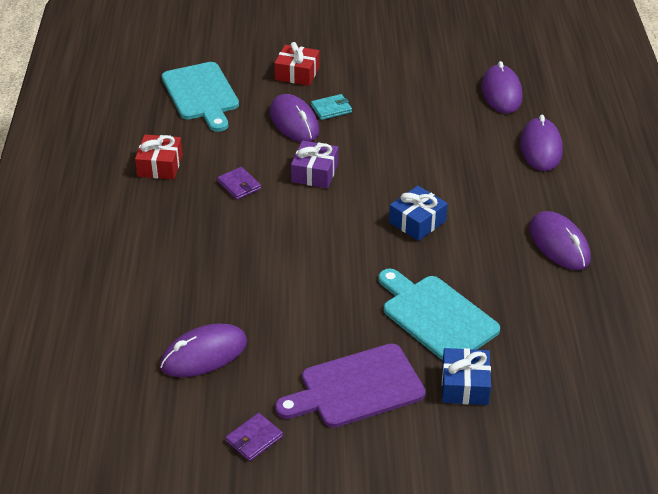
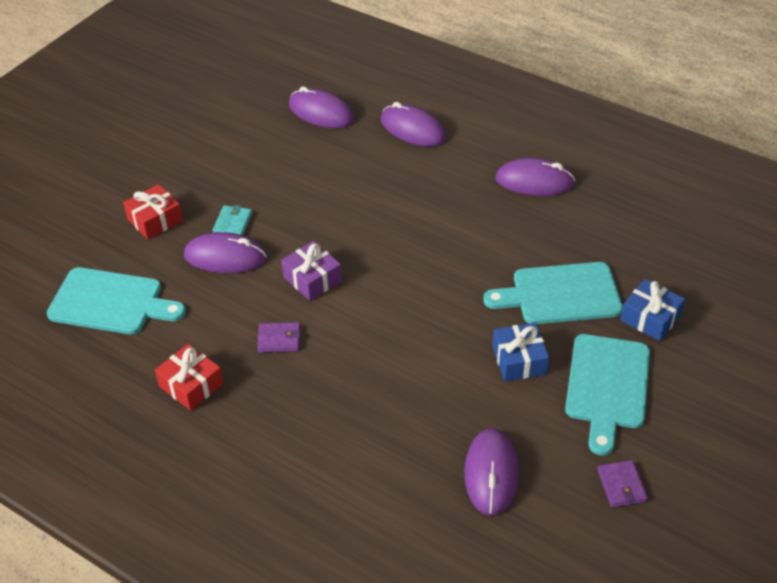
camera: 55 degrees left, 5 degrees up
purple cutting board [275,343,426,428] -> turquoise cutting board [565,334,650,455]
blue gift [389,186,448,241] -> blue gift moved to [492,323,549,382]

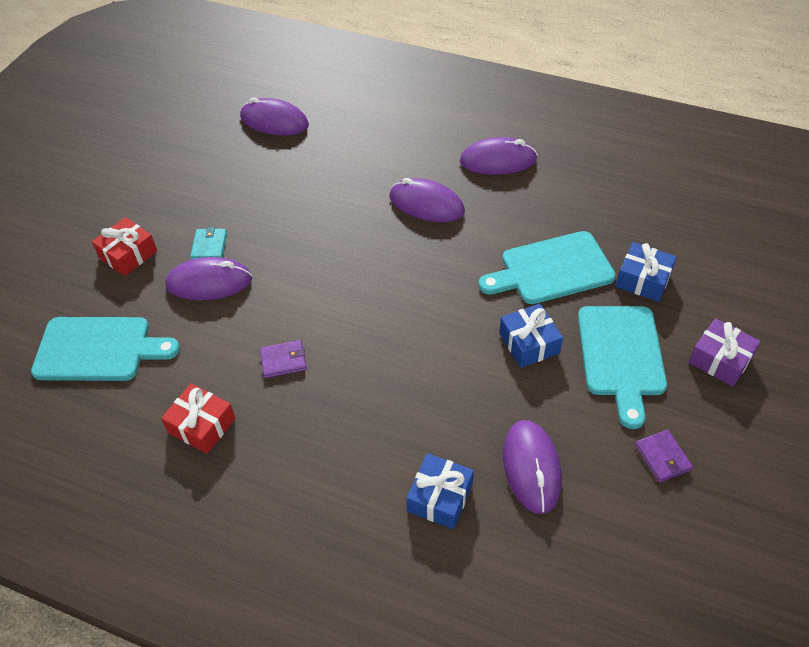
camera: 10 degrees left, 5 degrees up
purple gift [281,241,342,301] -> purple gift moved to [689,318,761,386]
purple mouse [381,102,446,147] -> purple mouse moved to [389,178,465,222]
none -> blue gift [406,453,474,529]

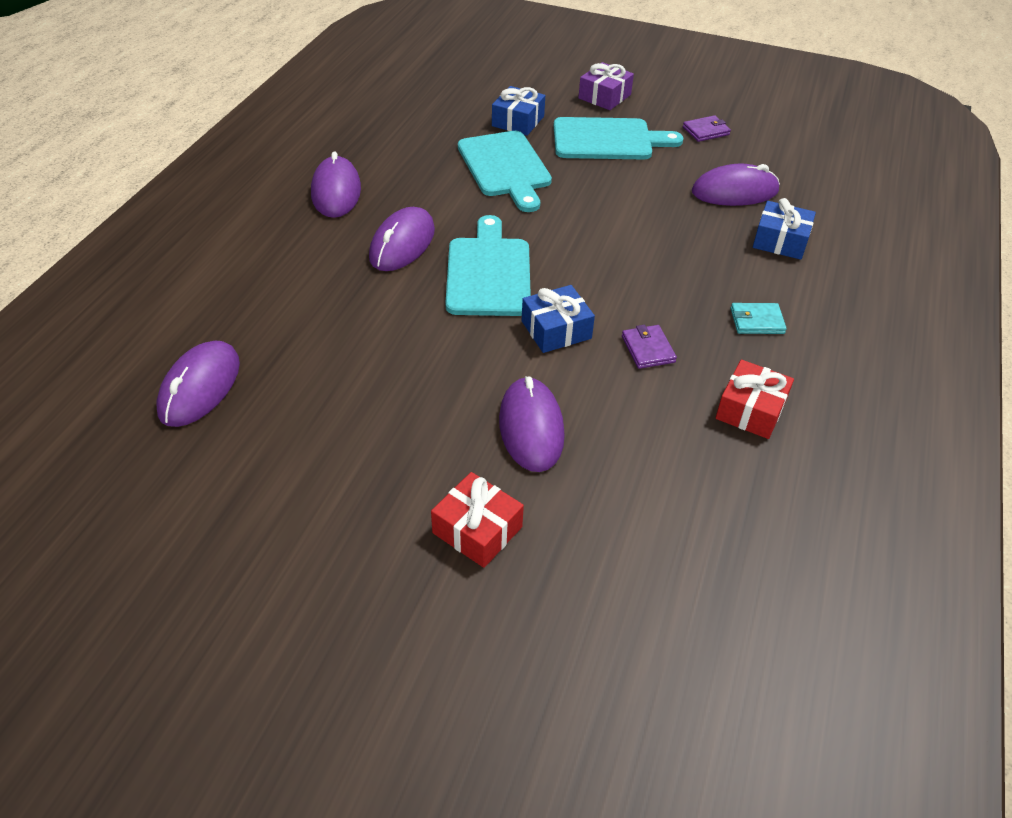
camera: 95 degrees left, 5 degrees down
turquoise cutting board [31,317,180,381] -> turquoise cutting board moved to [446,215,531,316]
turquoise wallet [190,227,227,260] -> turquoise wallet moved to [731,303,787,334]
blue gift [499,304,563,368] -> blue gift moved to [522,285,595,353]

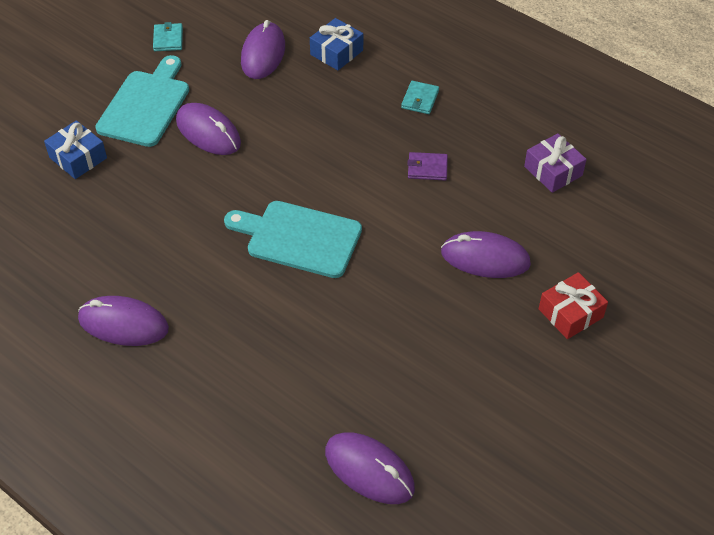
camera: 70 degrees left, 5 degrees up
purple mouse [369,207,435,271] -> purple mouse moved to [176,103,241,155]
turquoise cutting board [458,131,552,212] -> none
blue gift [522,285,595,353] -> none
purple gift [578,62,634,110] -> purple gift moved to [524,133,587,193]
purple wallet [683,115,731,142] -> turquoise wallet [153,22,183,51]
red gift [715,360,794,439] -> none

